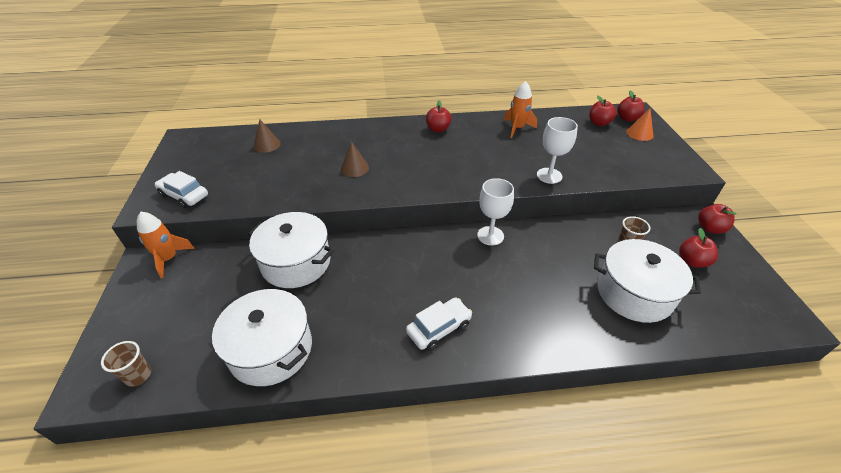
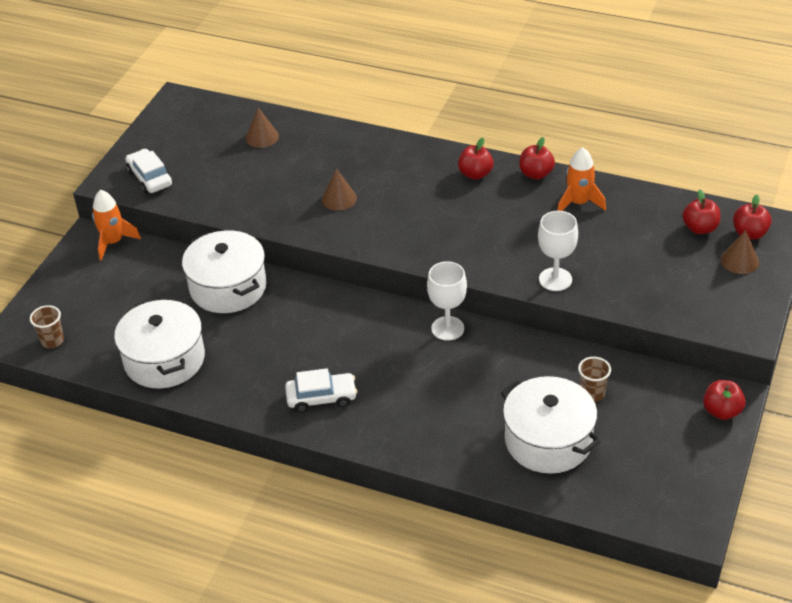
camera: 30 degrees right, 0 degrees up
orange cone [627,109,653,141] -> brown cone [721,230,759,274]
red apple [679,228,718,268] -> red apple moved to [519,137,555,179]

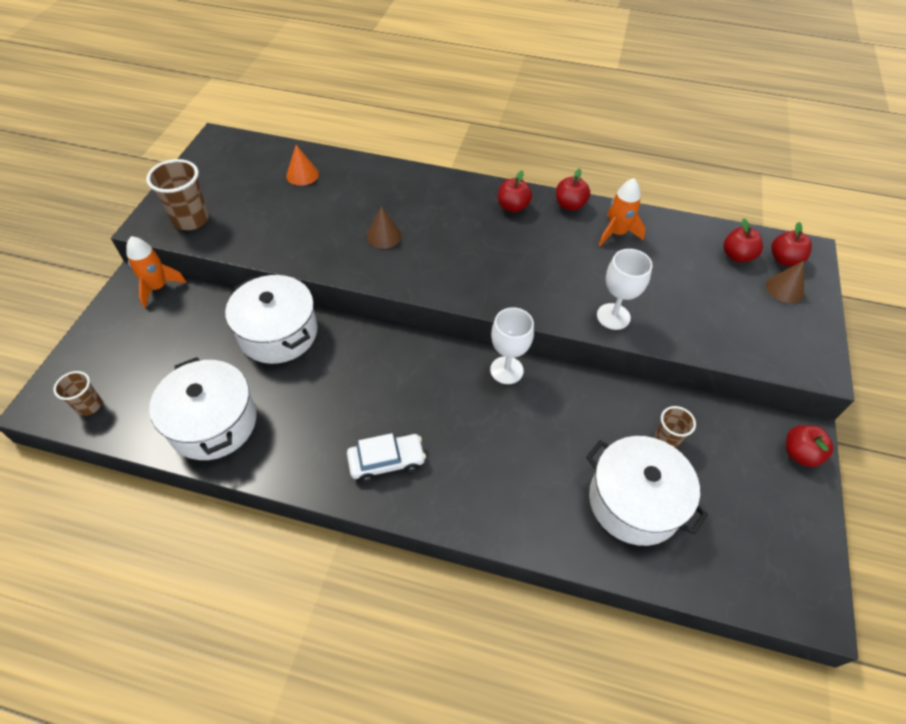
camera: 10 degrees left, 10 degrees up
white car [125,149,173,194] -> brown cup [146,159,209,230]
brown cone [246,108,279,148] -> orange cone [286,145,319,186]

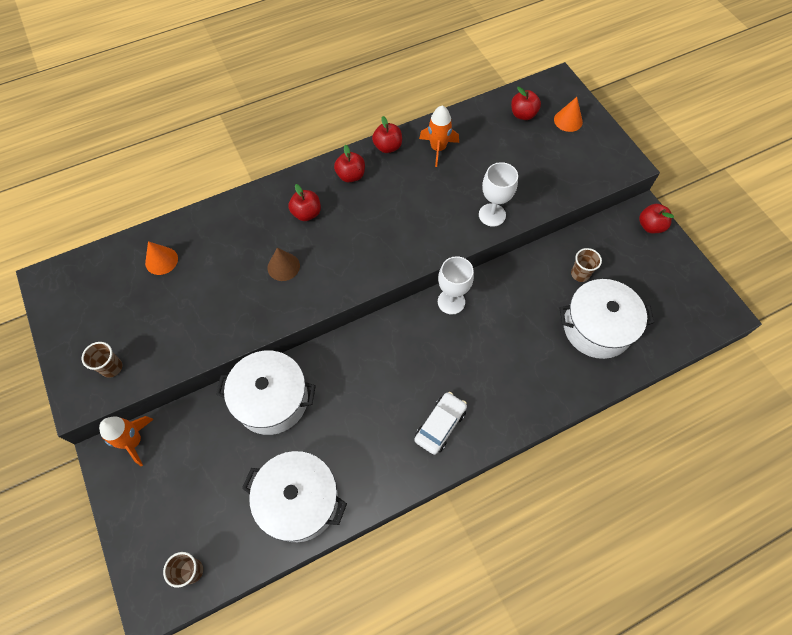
camera: 40 degrees left, 10 degrees up
brown cup [146,159,209,230] -> brown cup [82,342,122,378], size x0.60
brown cone [766,261,804,303] -> orange cone [554,97,583,132]
red apple [771,222,812,266] -> red apple moved to [288,184,321,221]

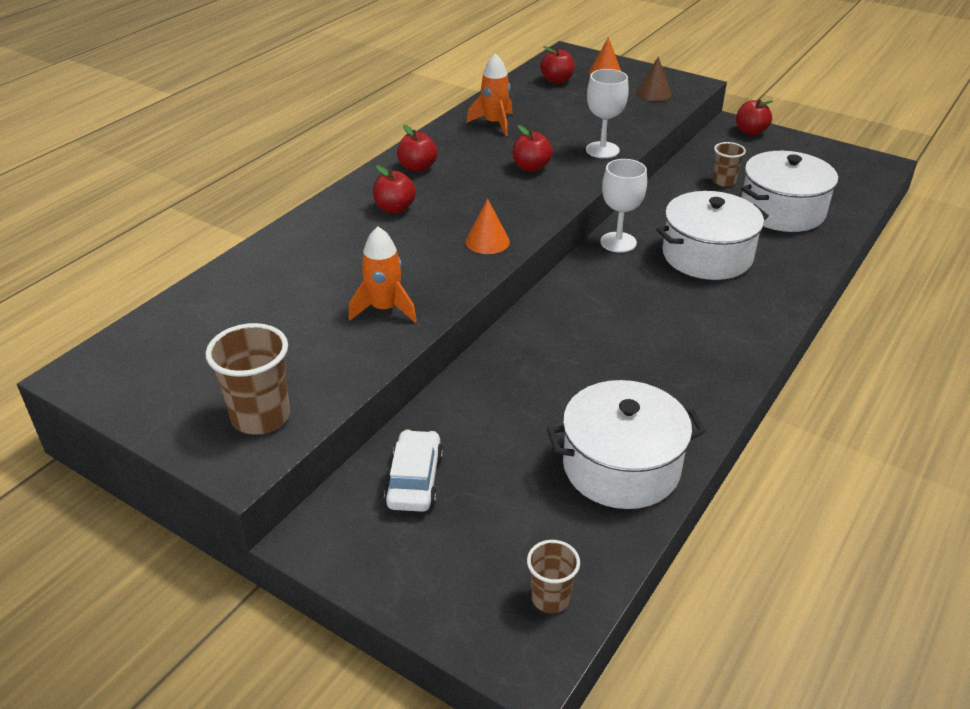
camera: 30 degrees left, 25 degrees down
brown cup [82,342,122,378] -> brown cup [205,323,290,435], size x1.68
orange rocket [99,416,154,466] -> orange rocket moved to [349,227,417,322]
orange cone [145,241,178,275] -> orange cone moved to [465,199,510,254]
white pot [216,351,316,435] -> white pot moved to [656,191,769,280]
brown cone [268,248,300,281] -> brown cone moved to [636,57,671,101]
red apple [372,116,402,153] -> red apple moved to [513,125,553,172]
white car [415,392,467,455] -> white car moved to [384,430,443,512]

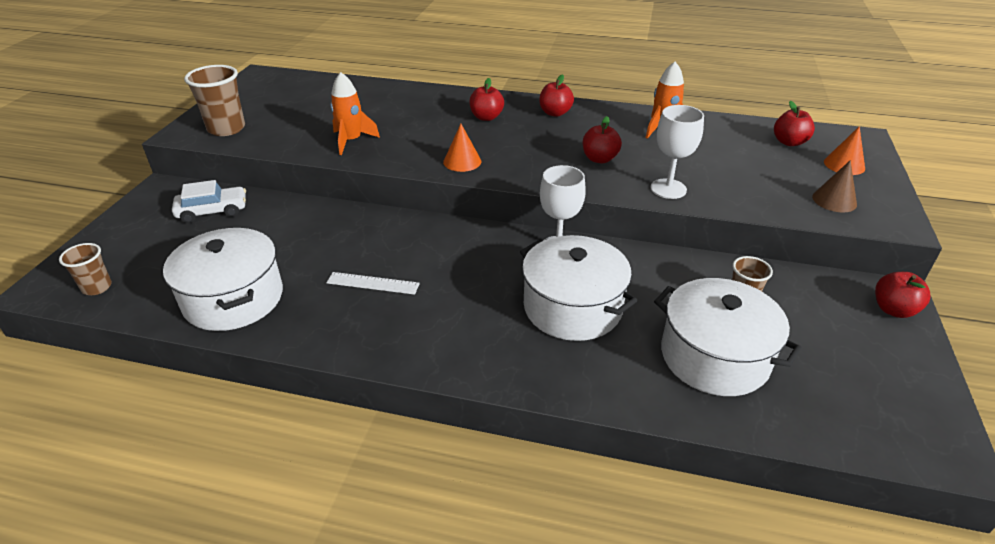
camera: 70 degrees right, 0 degrees up
none -> white ruler [326,272,420,295]

